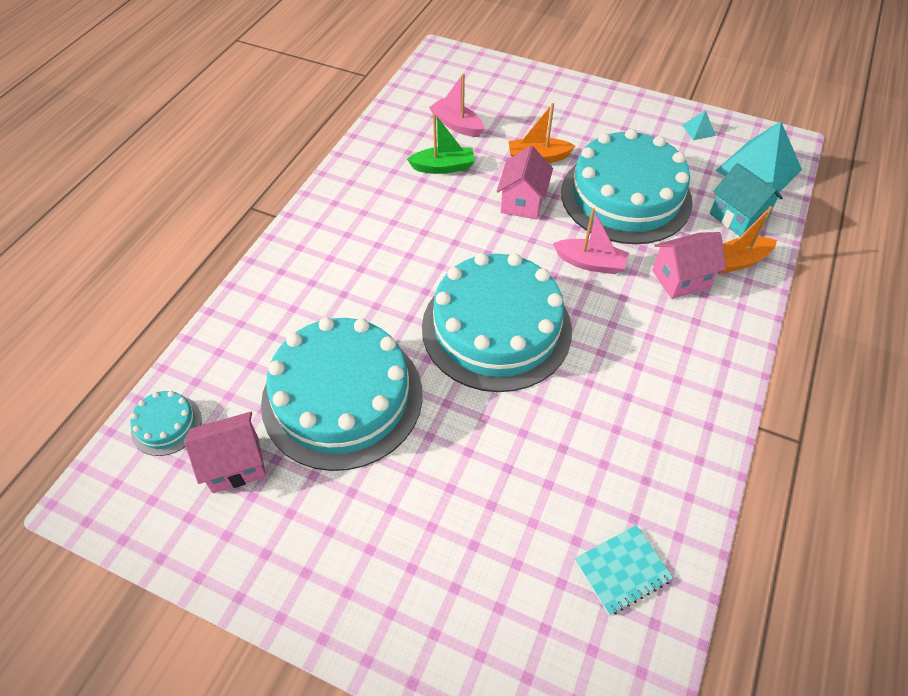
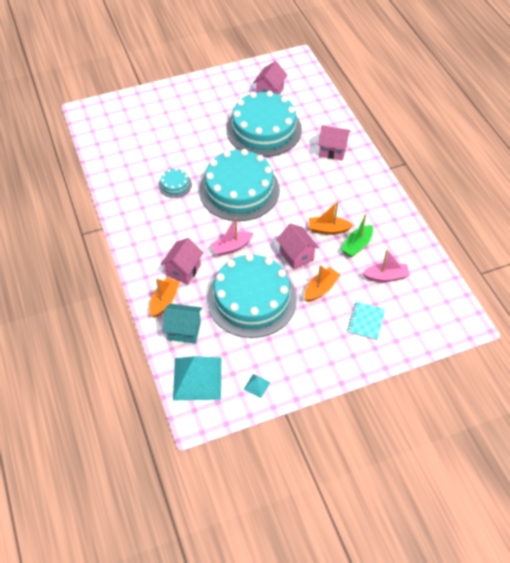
camera: 135 degrees right, 0 degrees up
turquoise cake [130,391,202,456] -> turquoise cake moved to [158,168,192,198]
turquoise notebook [575,525,673,615] -> turquoise notebook moved to [347,301,385,340]
none -> orange boat [309,201,353,235]
none -> pink house [318,125,351,161]

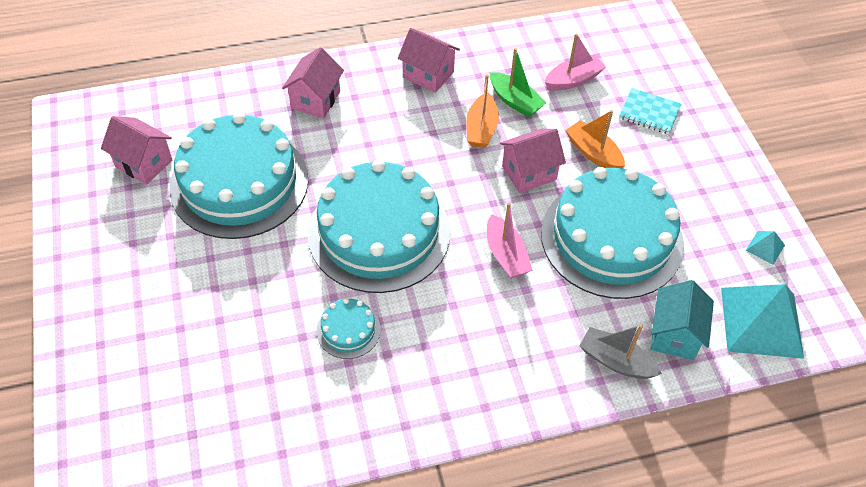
camera: 85 degrees left, 0 degrees up
orange boat [149,277,180,318] -> grey boat [580,324,662,379]
pink house [161,238,203,284] -> pink house moved to [398,28,460,93]
pink boat [363,249,410,282] -> pink boat turned 60 degrees clockwise [545,33,606,91]

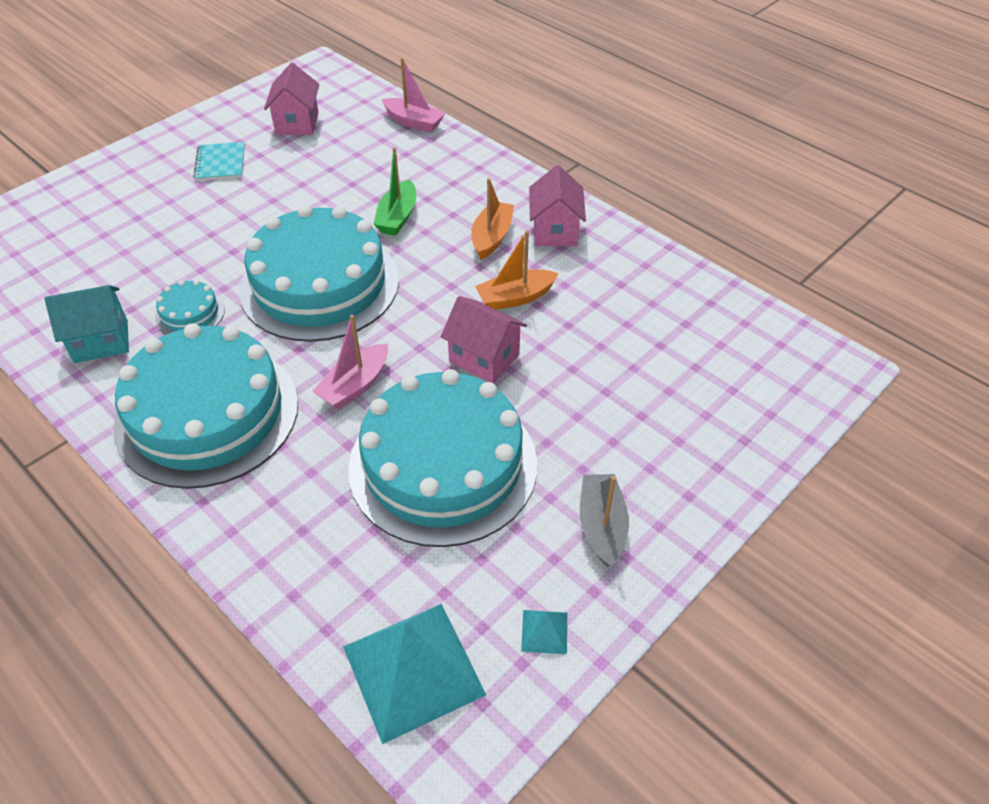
camera: 60 degrees right, 5 degrees down
turquoise cake [169,112,308,239] -> turquoise cake moved to [114,323,298,489]
pink house [282,47,344,118] -> none
green boat [490,48,546,117] -> green boat moved to [373,147,416,236]
pink boat [545,33,606,91] -> pink boat moved to [382,58,445,133]
orange boat [565,110,625,168] -> orange boat moved to [471,178,514,260]
grey boat [580,324,662,379] -> grey boat moved to [580,474,629,567]
turquoise notebook [619,88,681,134] -> turquoise notebook moved to [193,142,245,181]
turquoise house [650,280,714,360] -> turquoise house moved to [45,285,129,363]

